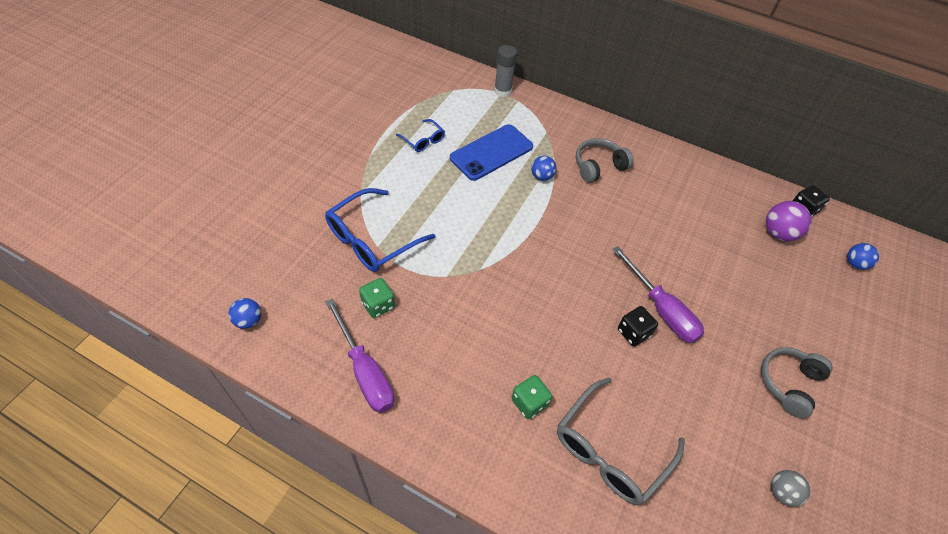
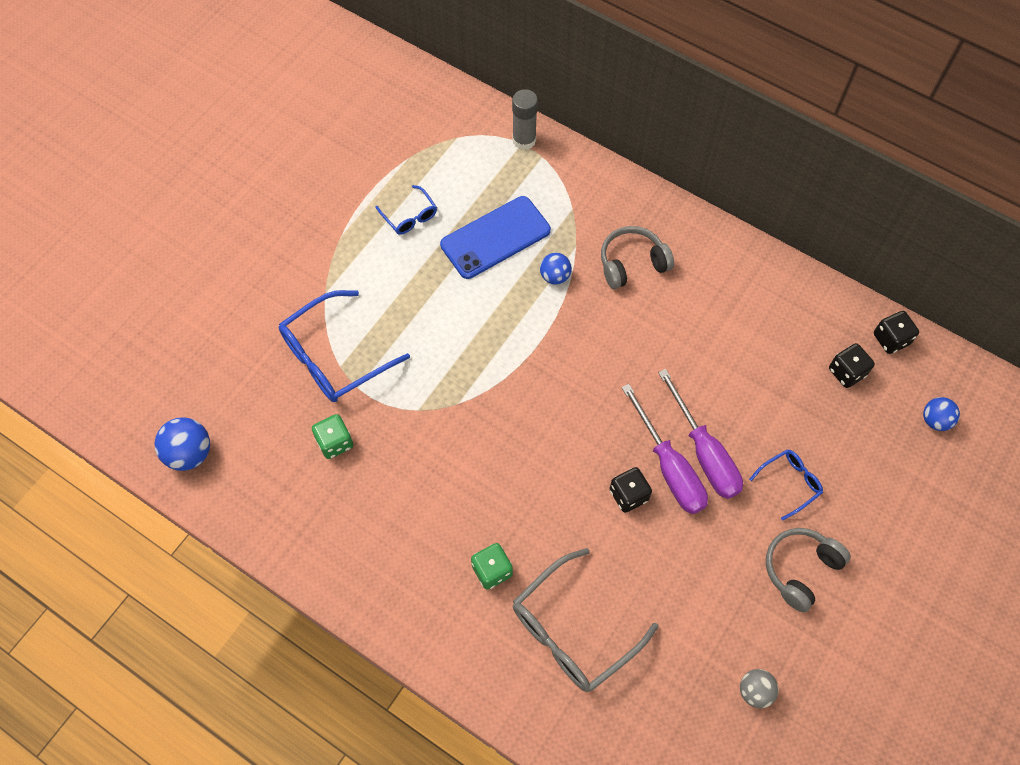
camera: 10 degrees right, 10 degrees up
blue ball [229,298,261,329] -> blue ball [155,417,210,471], size x1.54
purple screwdriver [326,298,394,413] -> purple screwdriver moved to [658,369,743,499]
purple ball [766,201,812,241] -> black dice [829,343,875,388]
none -> blue glasses [749,449,823,521]

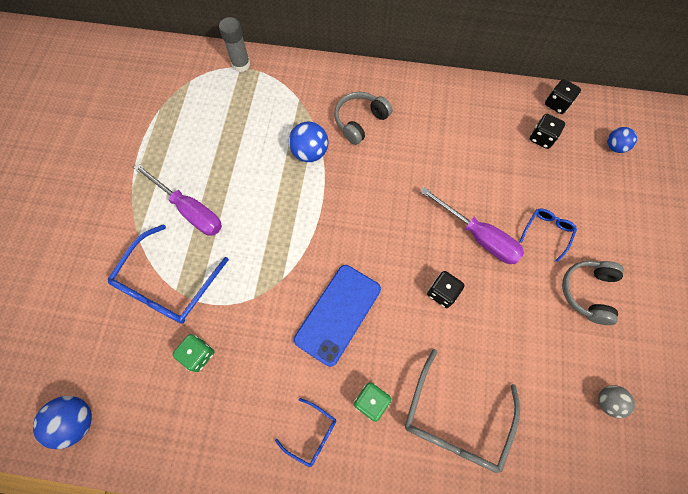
camera: 25 degrees left, 5 degrees up
blue glasses [375,185,437,235] -> blue glasses moved to [275,398,336,468]
blue phone [440,196,551,279] -> blue phone moved to [294,265,381,367]
blue ball [540,253,572,285] -> blue ball [288,121,328,162], size x1.54
purple screwdriver [622,384,708,514] -> purple screwdriver moved to [133,163,222,236]

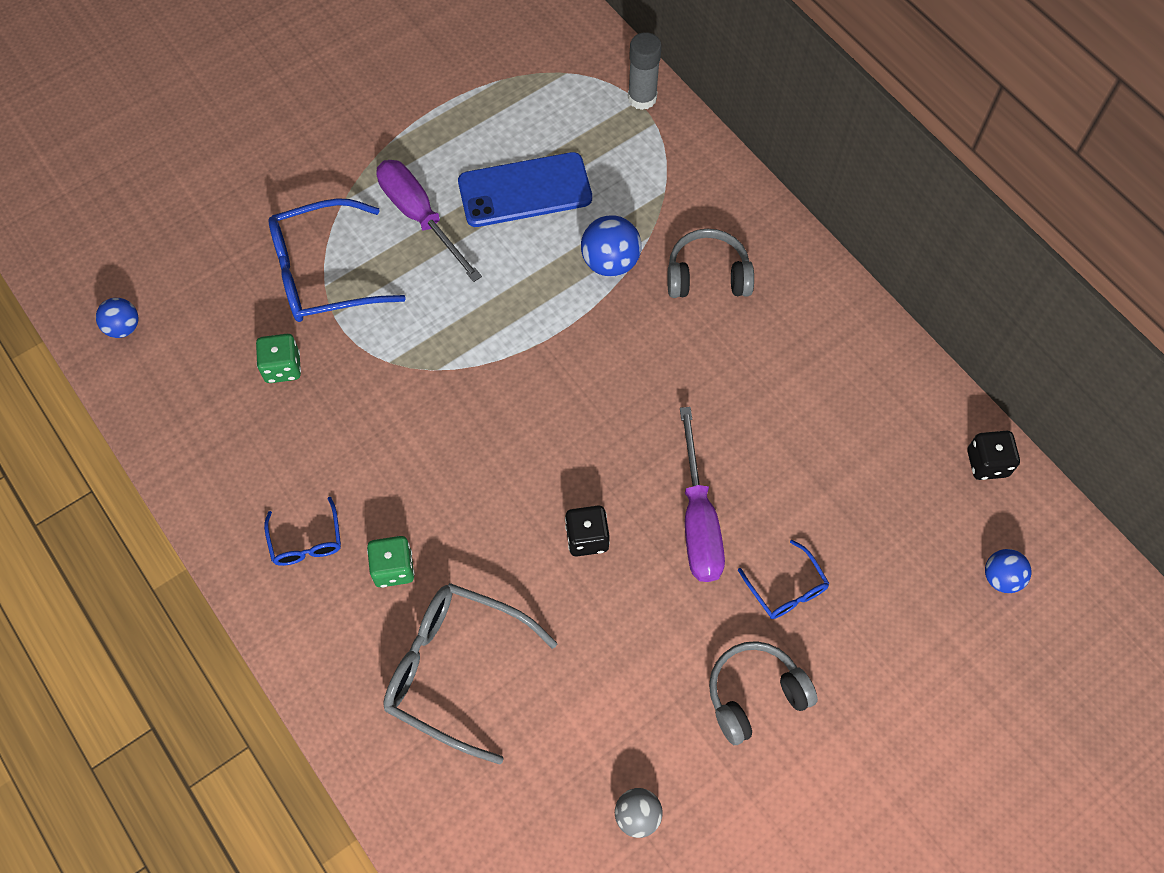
camera: 45 degrees right, 5 degrees down
blue ball [33,396,92,449] -> blue ball [96,298,138,338], size x0.65
purple screwdriver [133,163,222,236] -> purple screwdriver turned 150 degrees clockwise [376,160,482,282]
blue phone [294,265,381,367] -> blue phone moved to [458,152,592,227]
grey glasses [405,349,520,473] -> grey glasses turned 45 degrees clockwise [383,583,557,765]
blue glasses [519,209,577,262] -> blue glasses turned 75 degrees clockwise [738,540,830,619]
black dice [530,114,565,149] -> none

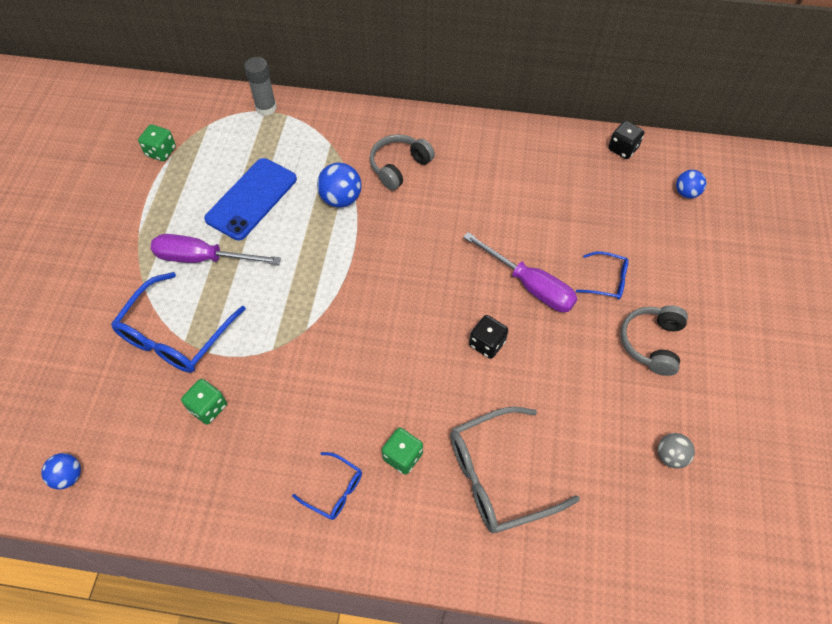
camera: 45 degrees left, 5 degrees down
none -> green dice [138,124,176,161]

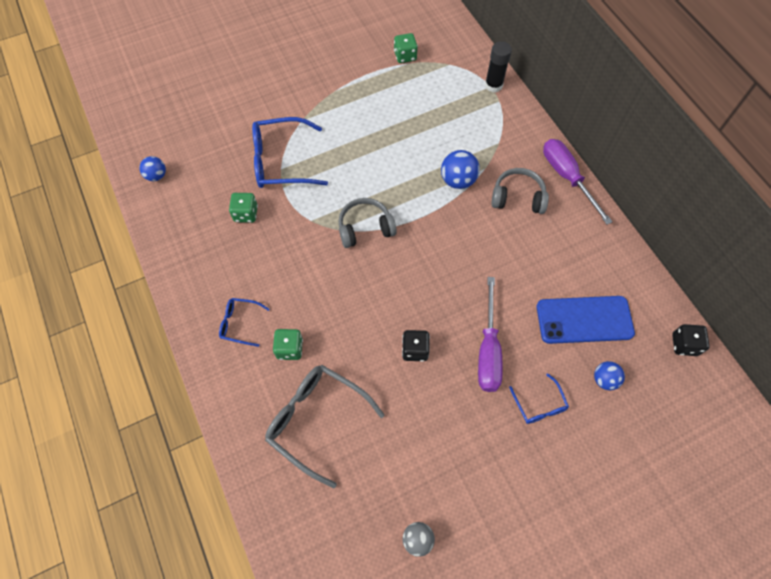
camera: 55 degrees right, 5 degrees up
purple screwdriver [151,234,281,264] -> purple screwdriver moved to [543,139,613,225]
blue phone [204,158,297,240] -> blue phone moved to [537,296,635,344]
grey glue stick [244,57,277,116] -> black glue stick [485,41,512,92]
blue glasses [292,452,362,520] -> blue glasses turned 105 degrees clockwise [219,298,270,347]
grey headphones [621,305,688,376] -> grey headphones moved to [339,198,397,248]
blue ball [676,170,706,198] -> blue ball moved to [594,361,625,390]

